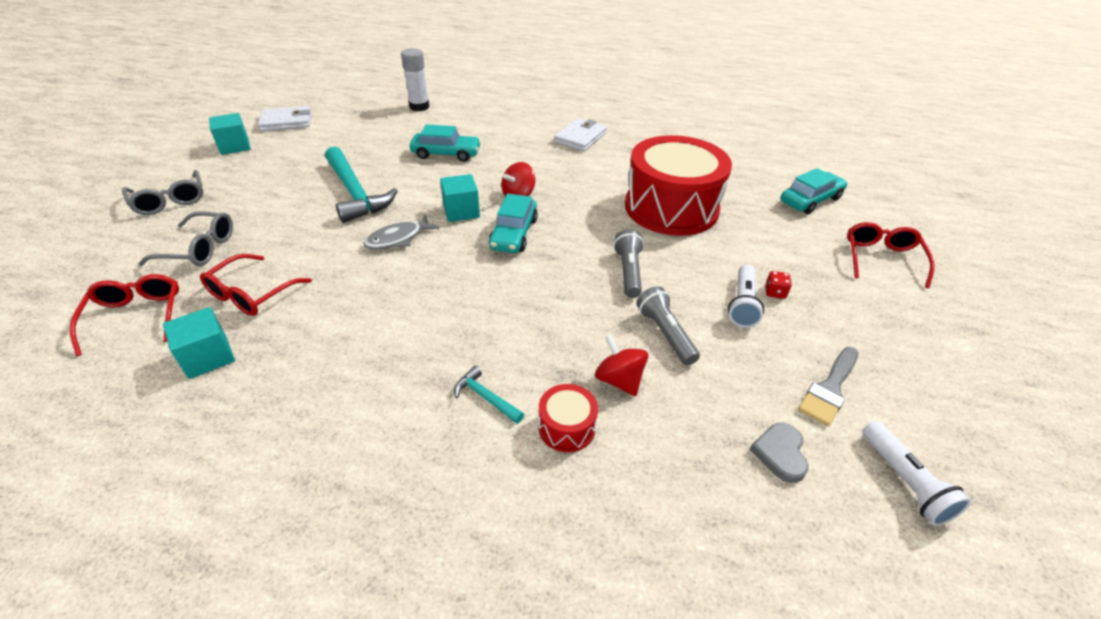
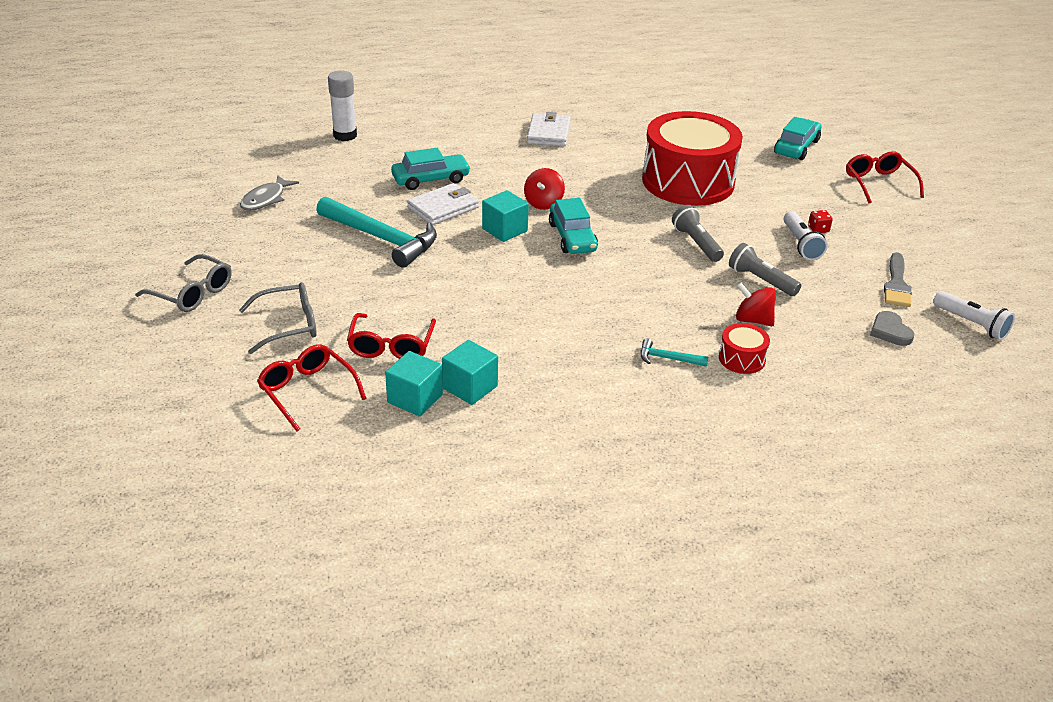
camera: 25 degrees left, 5 degrees down
turquoise cube [209,113,250,155] -> turquoise cube moved to [442,340,498,405]
white wallet [258,106,311,131] -> white wallet moved to [407,183,479,225]
grey fish [364,214,439,250] -> grey fish moved to [240,175,299,211]

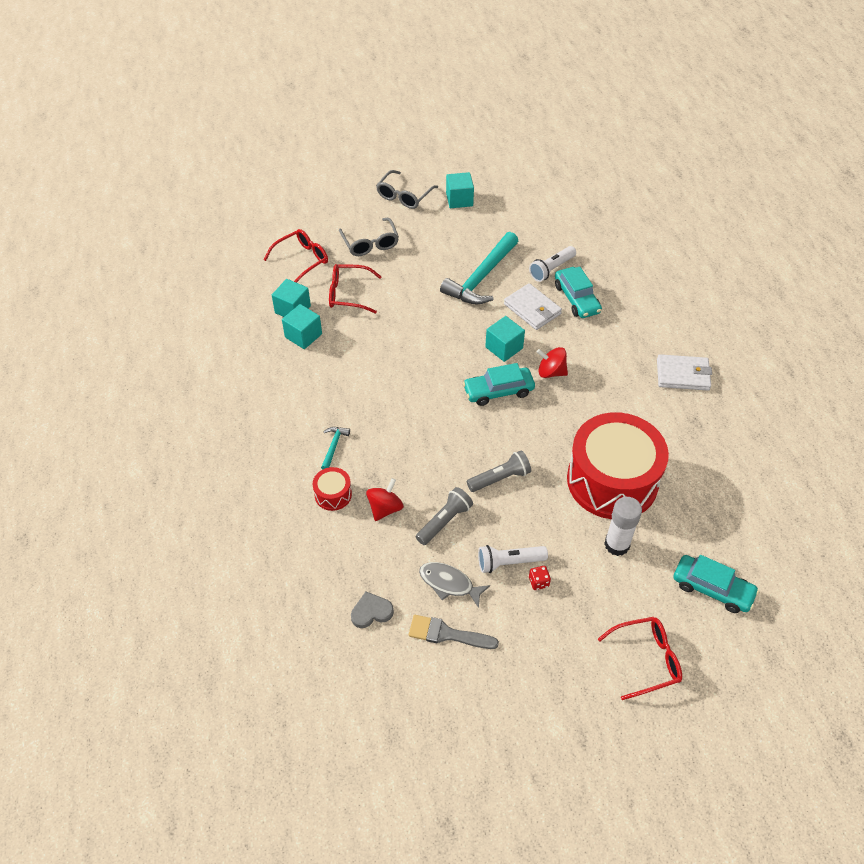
camera: 90 degrees right, 15 degrees up
grey fish [240,175,299,211] -> grey fish moved to [419,562,490,608]
white glue stick [328,70,357,141] -> white glue stick moved to [604,497,642,556]
white flashlight [933,291,1015,340] -> white flashlight moved to [529,246,576,282]
none -> turquoise cube [446,172,474,208]

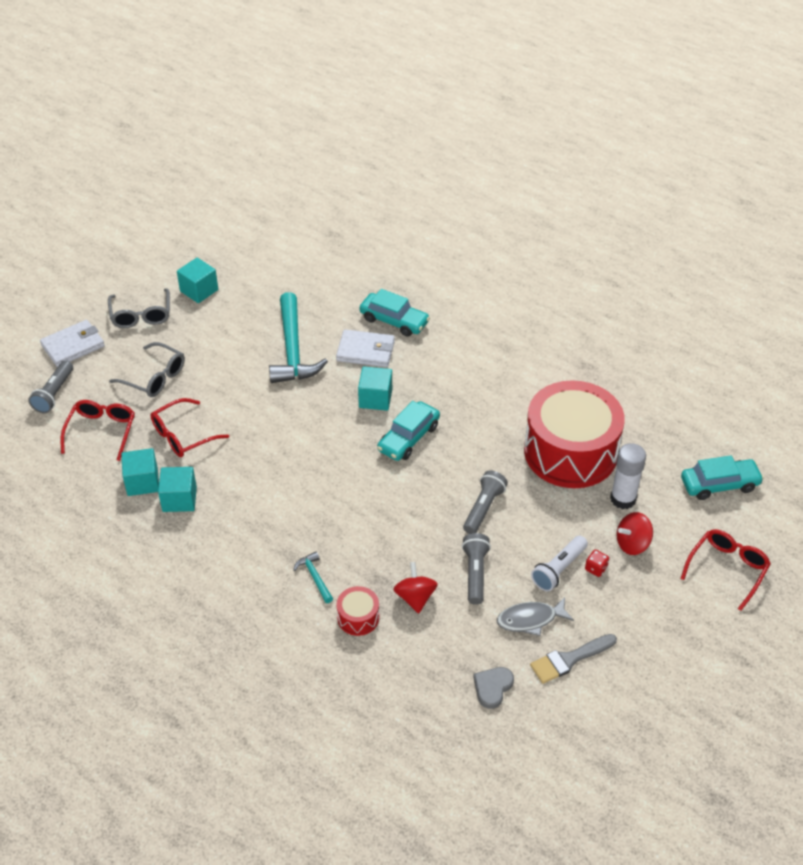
camera: 40 degrees left, 5 degrees down
white flashlight [529,246,576,282] -> none
red spinning top [537,347,568,378] -> red spinning top moved to [617,512,653,555]
white wallet [657,354,712,391] -> white wallet moved to [40,320,105,367]
none -> grey flashlight [28,360,73,413]

